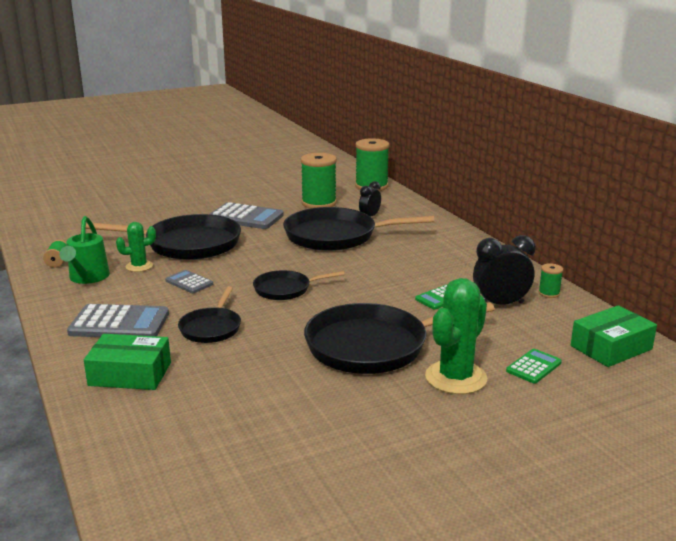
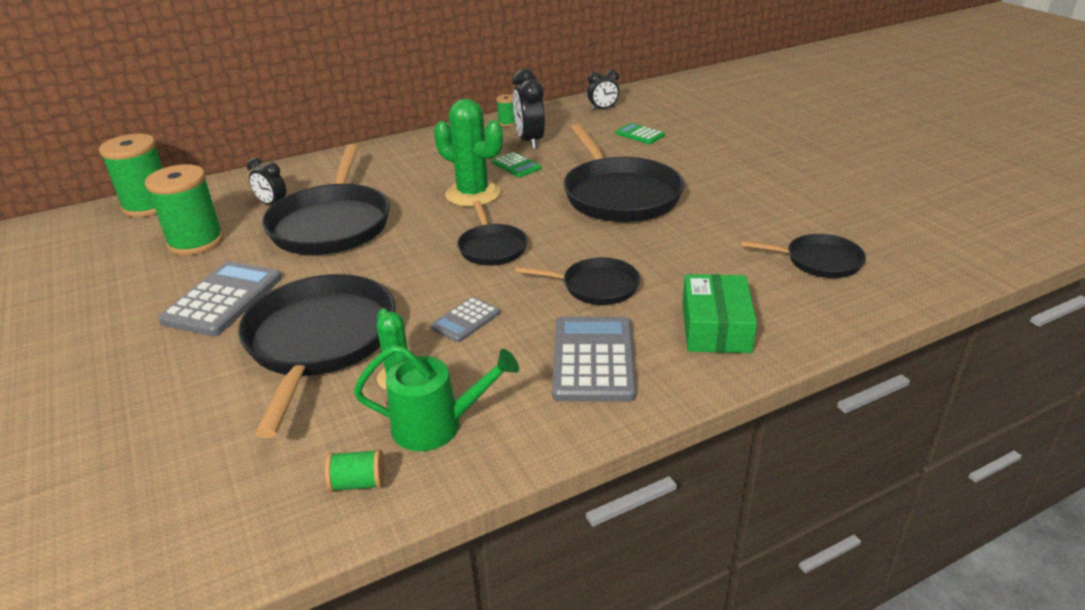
camera: 90 degrees left, 10 degrees up
green cactus [425,278,487,394] -> green cactus moved to [434,99,503,207]
green box [571,305,657,367] -> black clock [587,70,619,111]
none -> black pan [740,234,866,278]

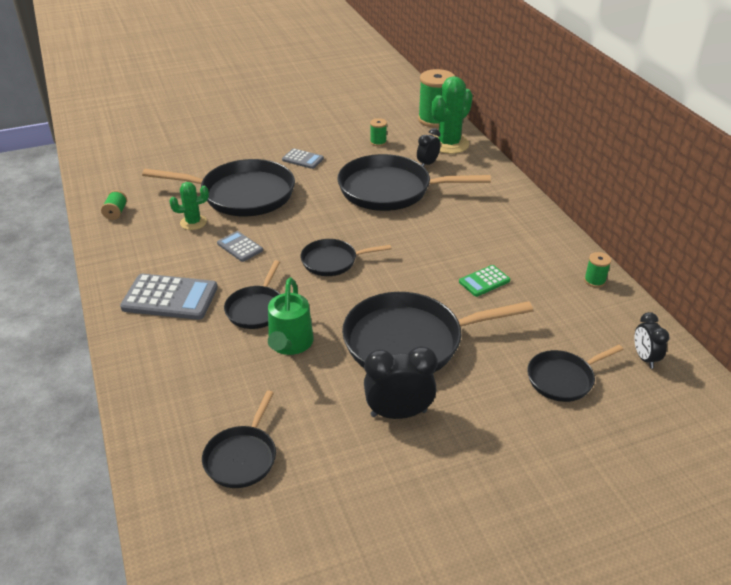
camera: 95 degrees right, 5 degrees up
green spool [145,164,224,256] -> green spool [370,118,387,146], size x0.46
grey calculator [158,261,282,336] -> grey calculator [282,148,324,169], size x0.55
green watering can [354,345,519,451] -> green watering can moved to [268,278,314,355]
green cactus [434,99,503,207] -> green cactus moved to [432,76,473,154]
black clock [512,69,545,149] -> black clock moved to [364,346,437,419]
green calculator [615,123,665,144] -> black pan [527,345,624,402]
green box [682,274,757,353] -> none

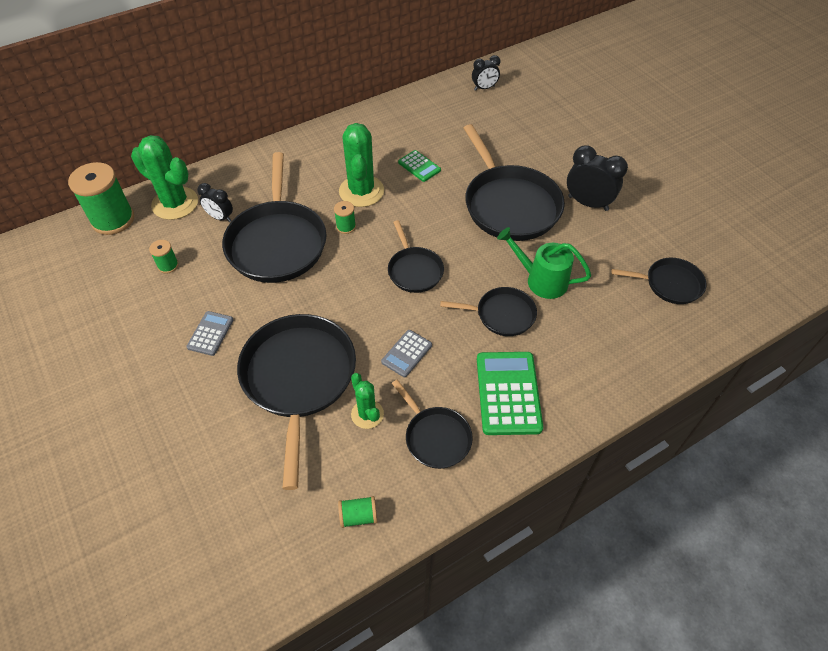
camera: 100 degrees left, 15 degrees up
grey calculator [120,274,218,320] -> green calculator [477,352,543,435]
green watering can [268,278,314,355] -> green watering can turned 150 degrees counterclockwise [497,227,591,299]
black clock [364,346,437,419] -> black clock turned 135 degrees clockwise [567,145,628,211]
black pan [527,345,624,402] -> black pan moved to [392,380,473,469]
green spool [584,252,611,288] -> green spool moved to [334,201,356,234]
none -> green cactus [339,123,384,207]

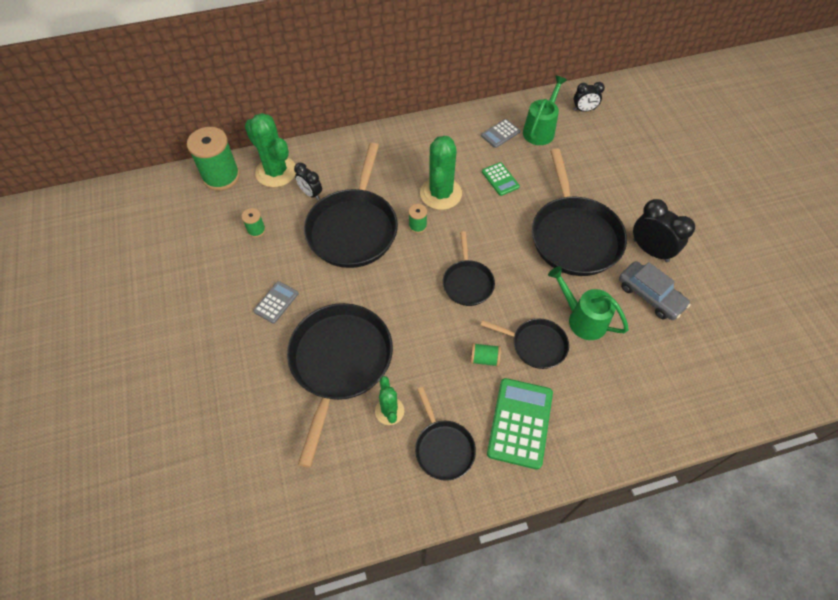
camera: 15 degrees right, 5 degrees up
green spool [338,496,377,528] -> green spool moved to [470,343,501,367]
grey calculator [381,330,432,377] -> grey calculator moved to [481,119,520,148]
black pan [612,258,707,304] -> none
none -> green watering can [523,76,567,145]
none -> grey car [619,261,691,320]

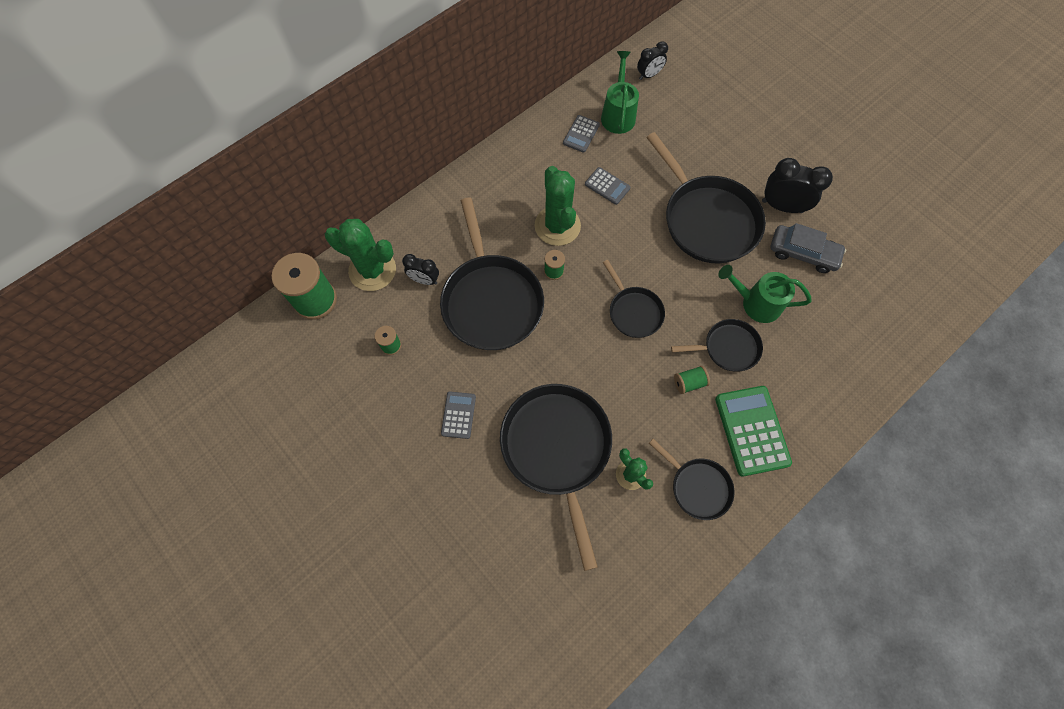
camera: 25 degrees left, 10 degrees up
green calculator [482,162,520,196] -> grey calculator [585,167,631,205]

